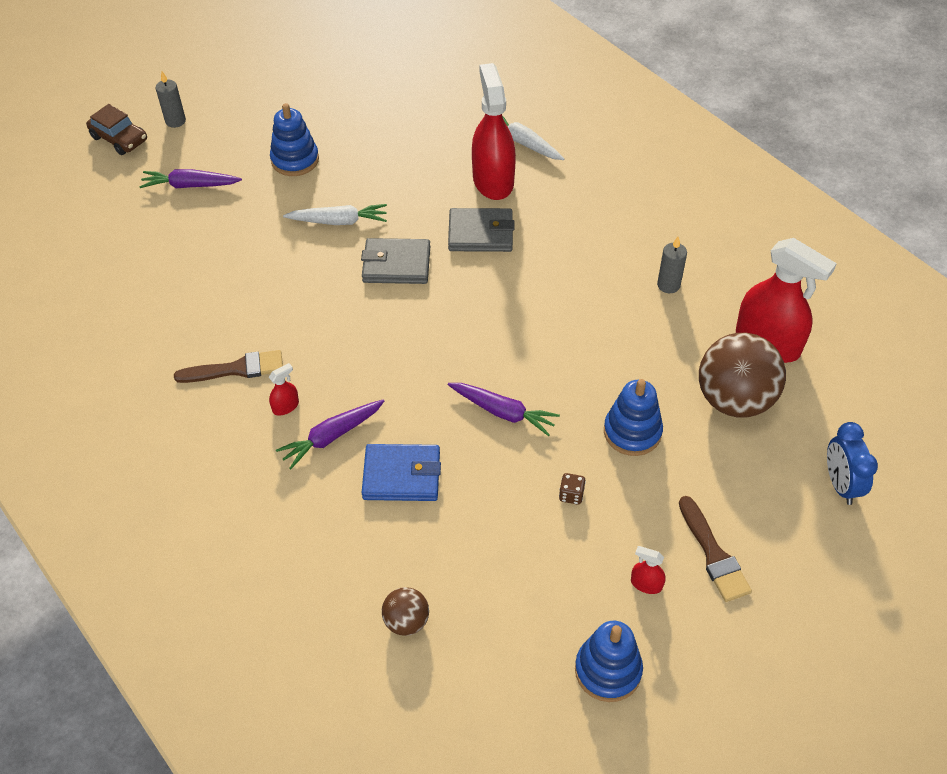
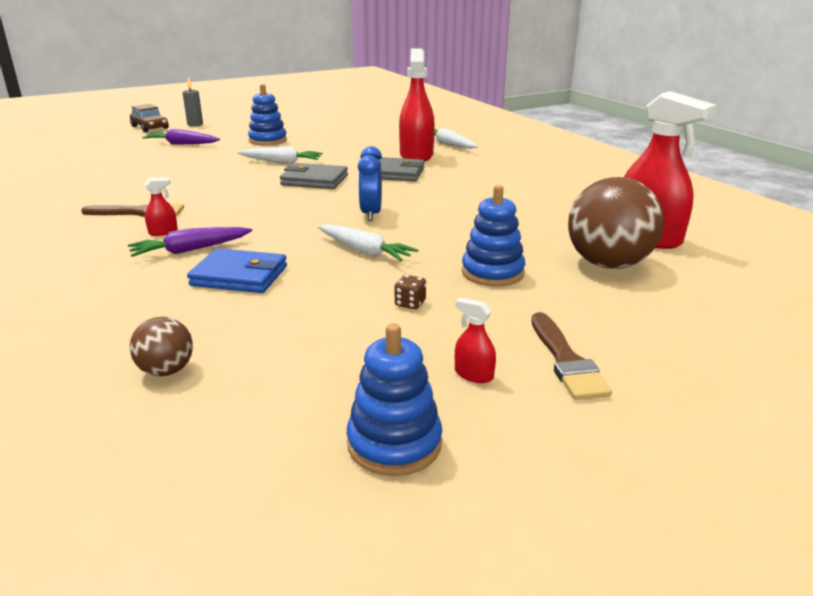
camera: 10 degrees right, 25 degrees down
purple carrot [448,383,560,436] -> white carrot [318,224,418,261]
grey candle [657,237,687,293] -> none
blue clock [827,422,878,505] -> blue clock moved to [358,146,382,221]

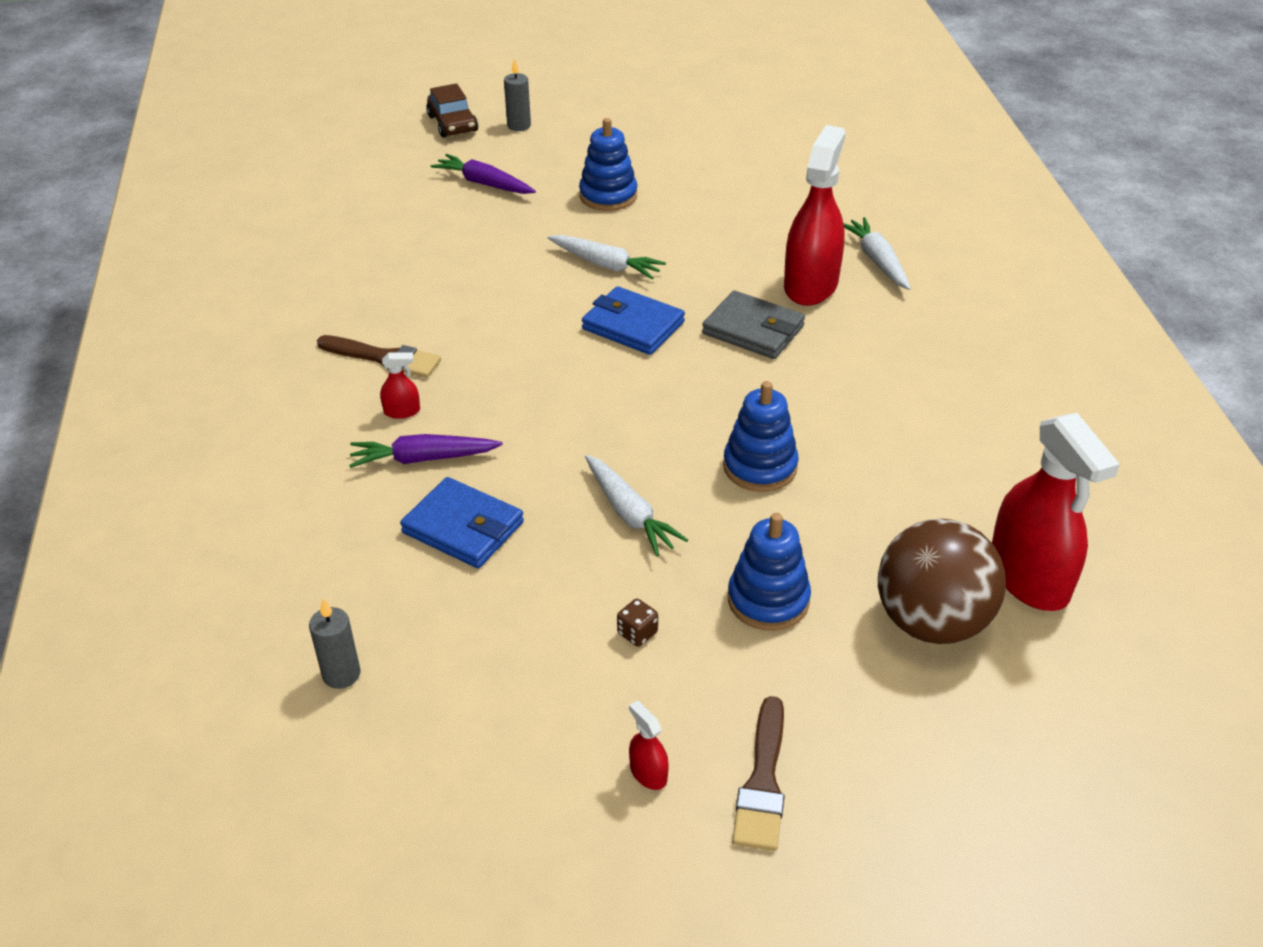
camera: 20 degrees right, 15 degrees up
brown ball [130,317,193,376] -> grey candle [309,598,360,689]
grey wallet [280,163,348,189] -> blue wallet [582,286,685,355]
blue stacking toy [347,323,442,476] -> blue stacking toy moved to [723,381,798,492]
blue clock [358,146,382,221] -> none

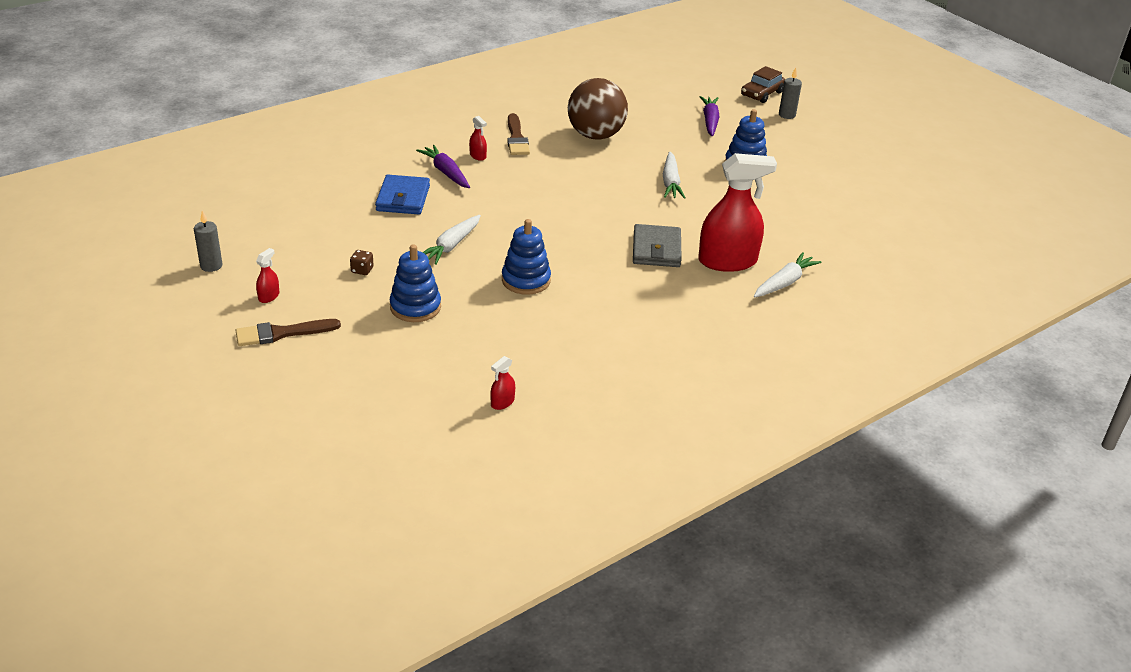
camera: 60 degrees right, 5 degrees down
grey candle [309,598,360,689] -> grey candle moved to [194,210,223,272]
blue wallet [582,286,685,355] -> none
brown ball [878,518,1006,644] -> brown ball moved to [568,78,628,140]
red spray bottle [992,413,1120,611] -> red spray bottle [490,356,515,410], size x0.40

